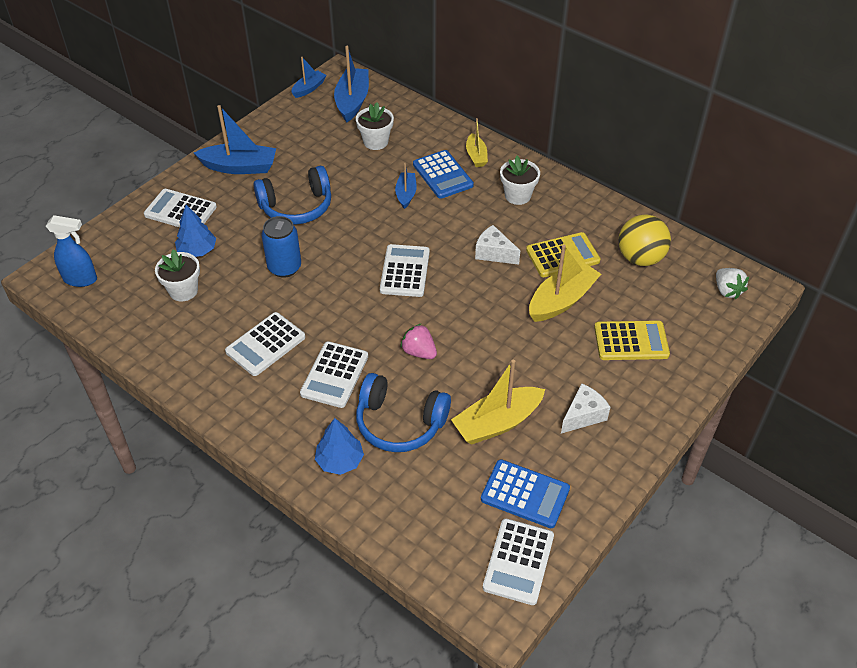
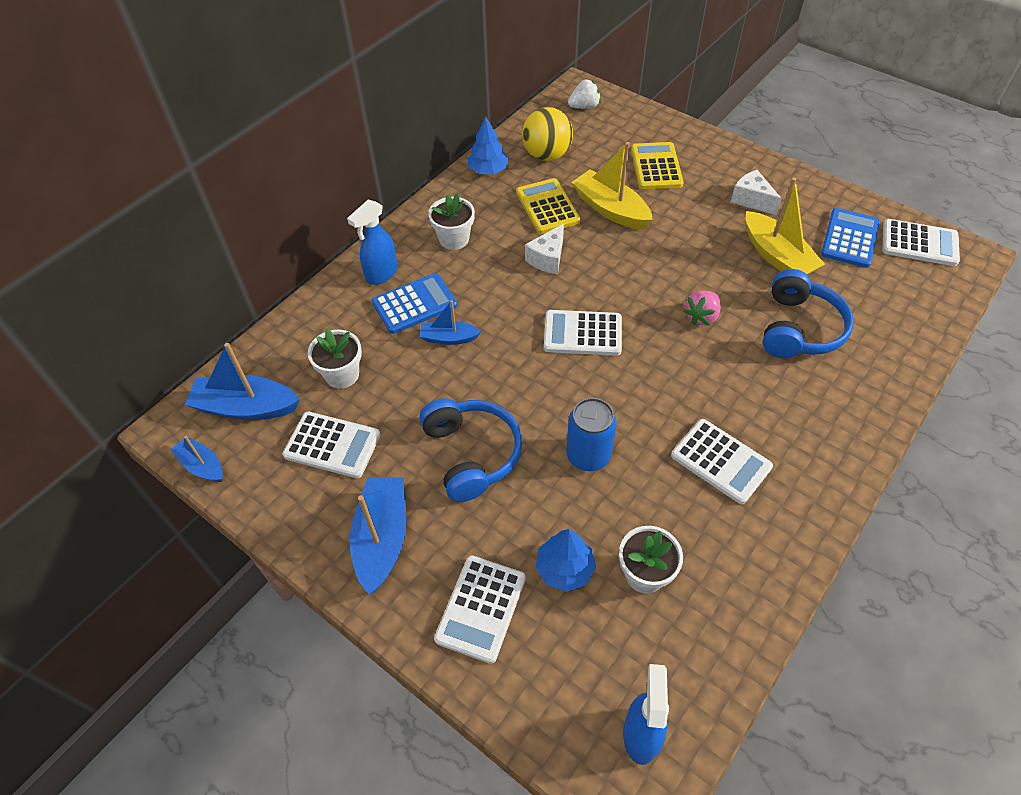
camera: 90 degrees left, 5 degrees up
white calculator [300,341,368,408] -> white calculator moved to [283,412,380,478]
blue tree [315,418,364,475] -> blue tree moved to [467,116,509,174]
yellow boat [466,118,488,167] -> blue spray bottle [347,199,398,285]

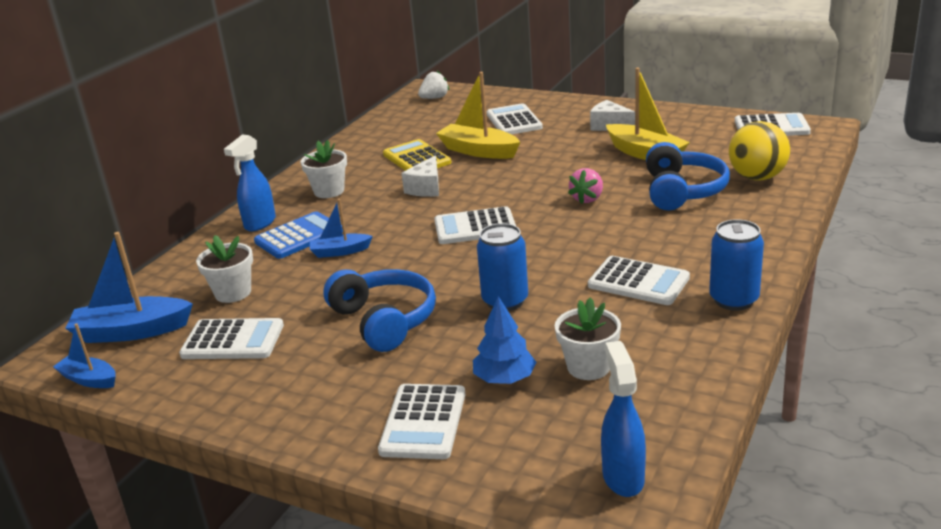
camera: 10 degrees left, 25 degrees down
blue boat [350,477,407,595] -> none
blue tree [467,116,509,174] -> none
yellow ball [522,107,573,161] -> yellow ball moved to [729,121,790,181]
yellow calculator [631,142,684,189] -> white calculator [487,103,543,135]
blue calculator [821,208,880,268] -> none
none -> blue can [709,219,764,311]

